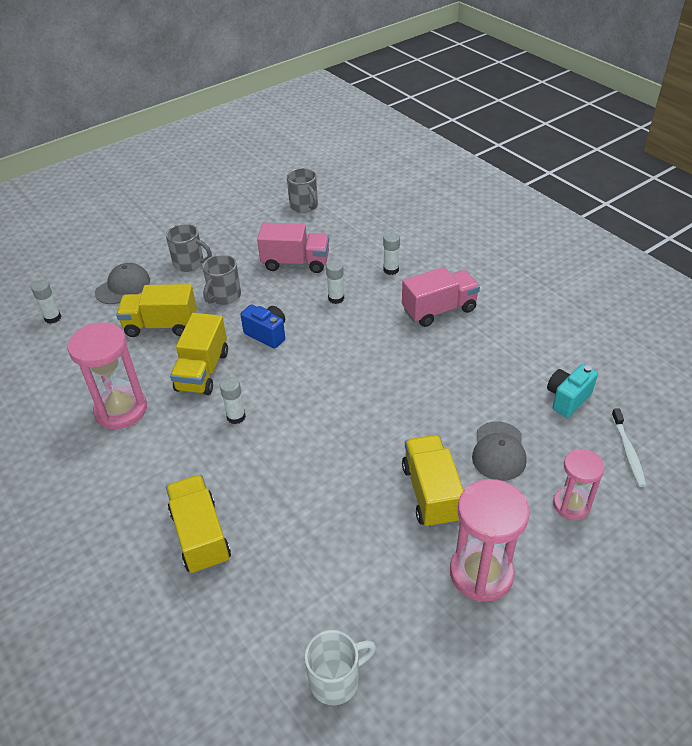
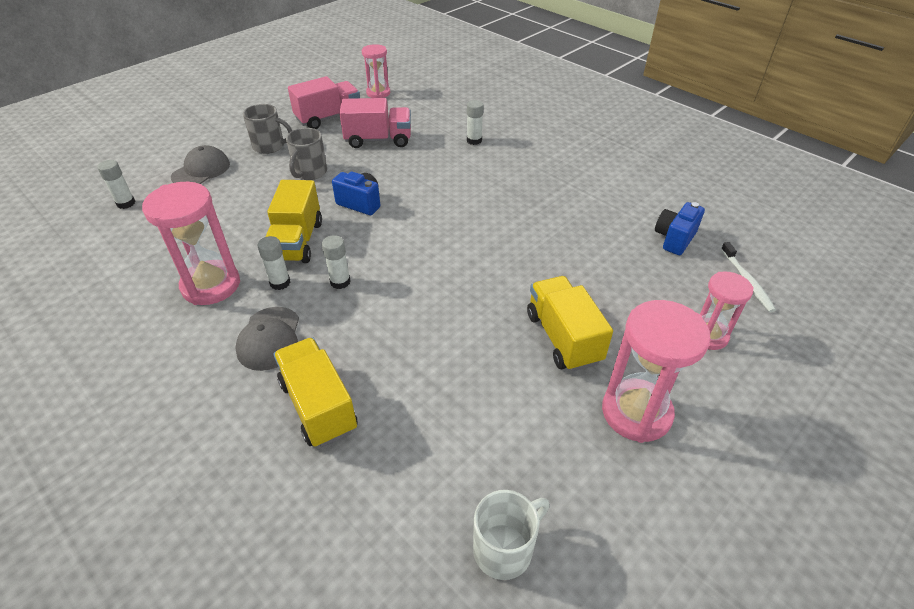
camera: 10 degrees left, 0 degrees up
yellow truck [116,284,197,337] -> none
grey mug [287,168,318,213] -> pink hourglass [362,44,390,98]
white glue stick [326,260,344,304] -> white glue stick moved to [257,236,291,290]
pink truck [402,267,480,327] -> pink truck moved to [288,76,360,129]
grey cap [472,421,526,481] -> grey cap moved to [235,307,299,371]
turquoise camera [547,364,598,417] -> blue camera [655,202,705,255]

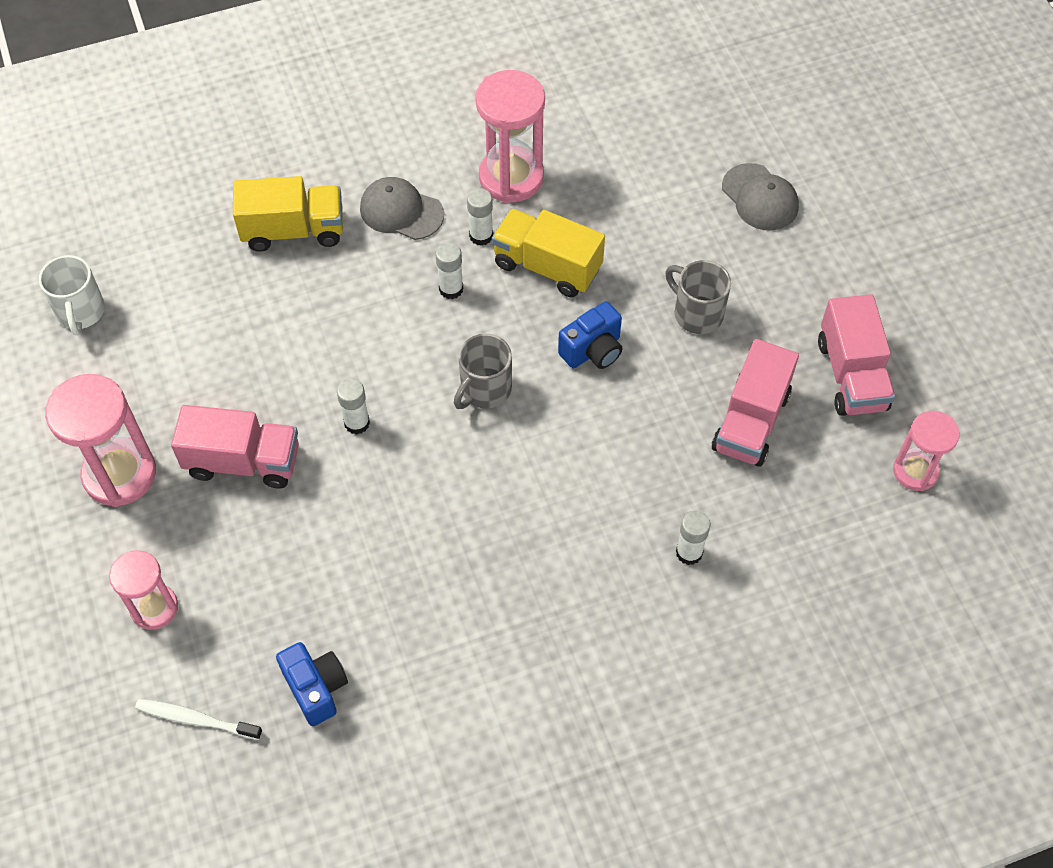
camera: 115 degrees right, 15 degrees up
white glue stick [97,160,136,209] -> white glue stick moved to [337,378,370,435]
grey mug [243,104,292,154] -> grey mug moved to [454,334,512,409]
yellow truck [527,276,613,372] -> pink truck [171,405,299,489]

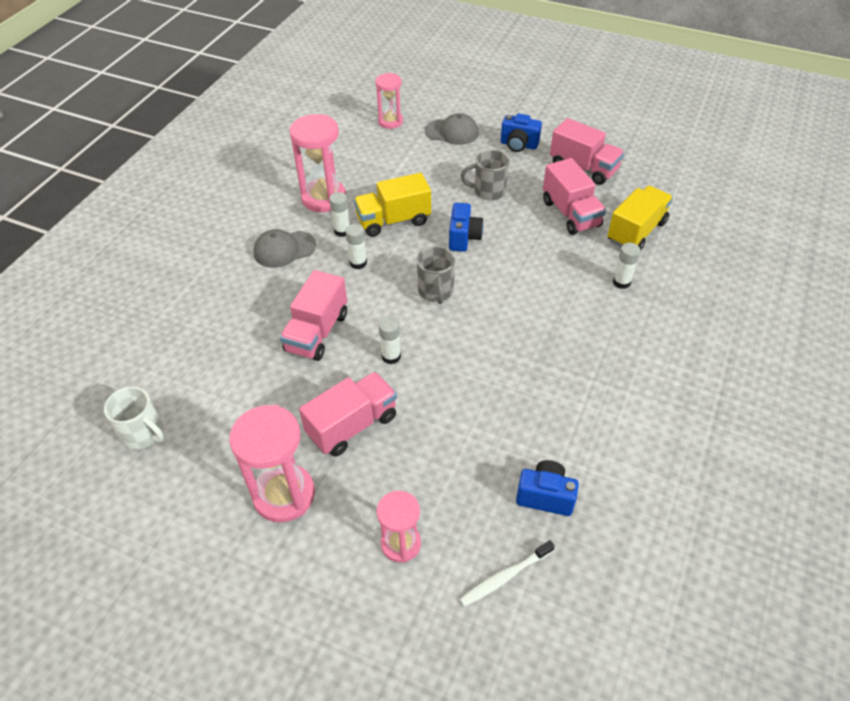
camera: 45 degrees left, 10 degrees down
yellow truck [233,176,343,252] -> yellow truck moved to [608,186,673,251]
pink hourglass [893,411,960,491] -> pink hourglass moved to [375,73,403,129]
none -> pink truck [280,270,347,361]
none -> blue camera [501,113,542,152]

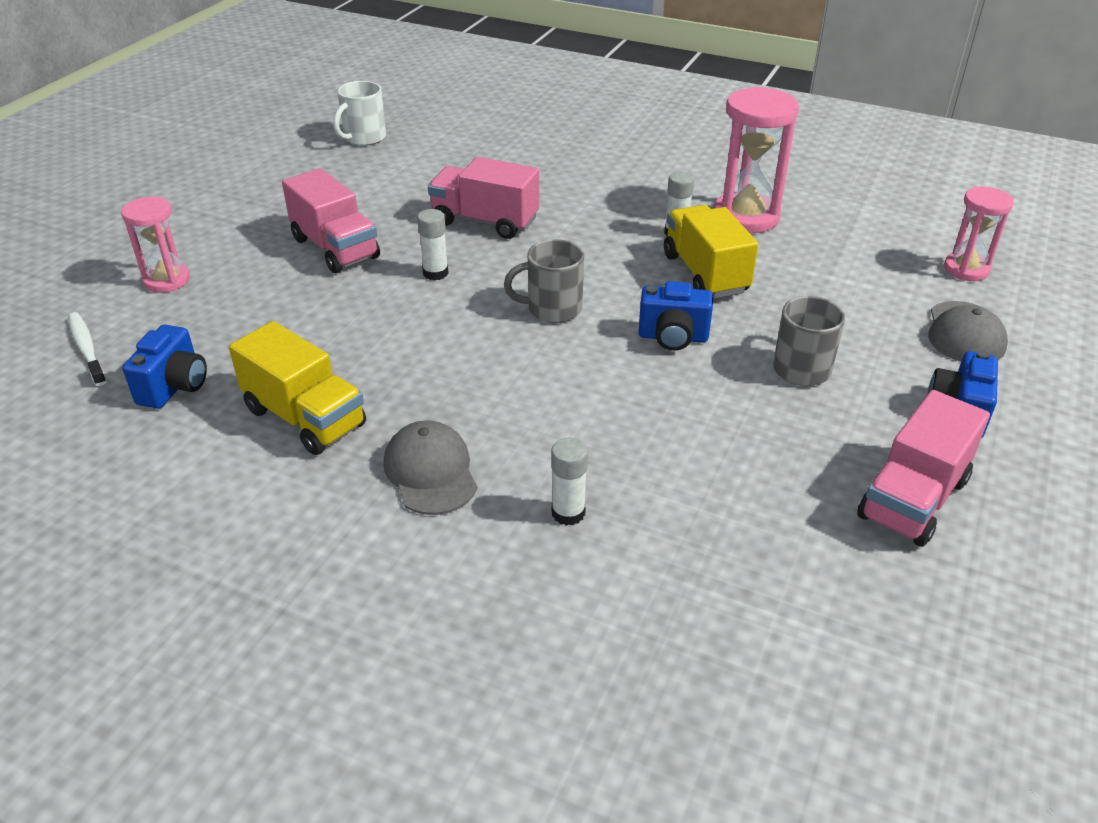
camera: 90 degrees right, 10 degrees down
pink hourglass [229,405,315,522] -> none
grey cap [253,229,316,268] -> grey cap moved to [383,420,477,515]
white glue stick [345,224,367,269] -> none
pink truck [543,158,606,235] -> none
yellow truck [608,186,673,251] -> yellow truck moved to [229,321,366,455]

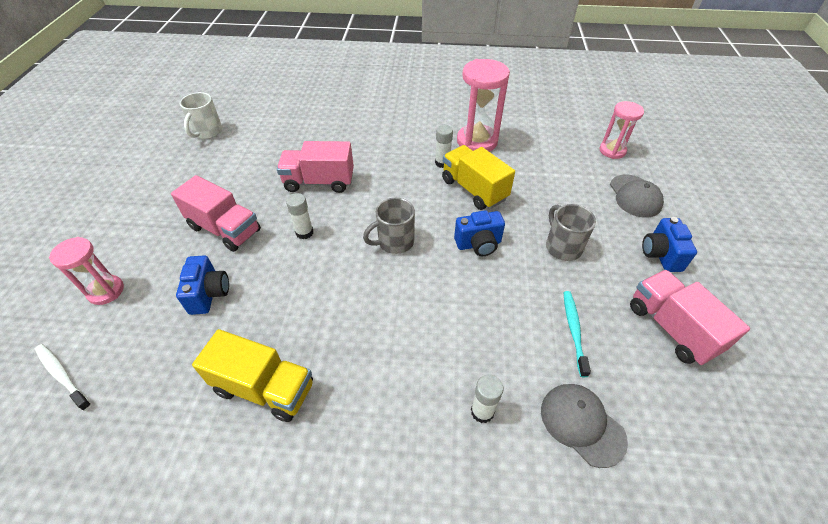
camera: 20 degrees left, 10 degrees up
blue camera [123,325,207,409] -> blue camera moved to [176,255,229,315]
grey cap [383,420,477,515] -> grey cap moved to [541,384,628,468]
pink truck [857,390,990,547] -> pink truck turned 135 degrees clockwise [630,270,750,365]
none -> turquoise toothbrush [564,291,591,377]

